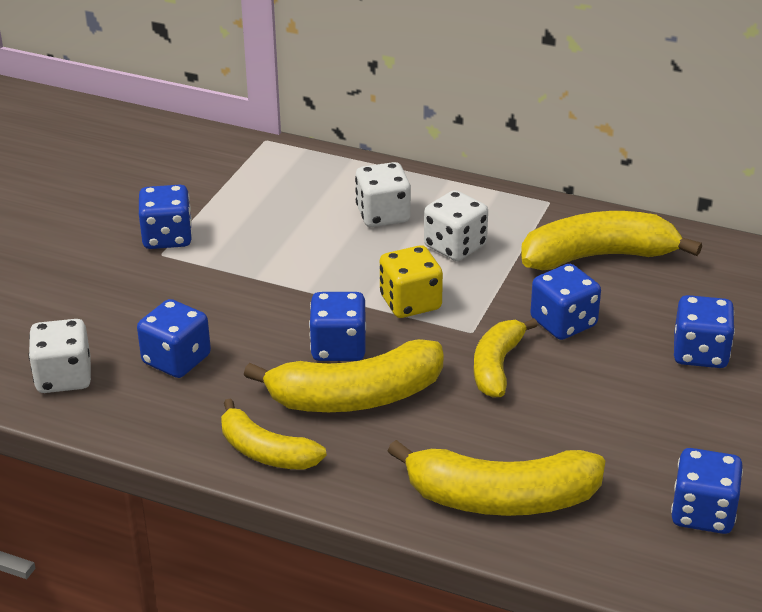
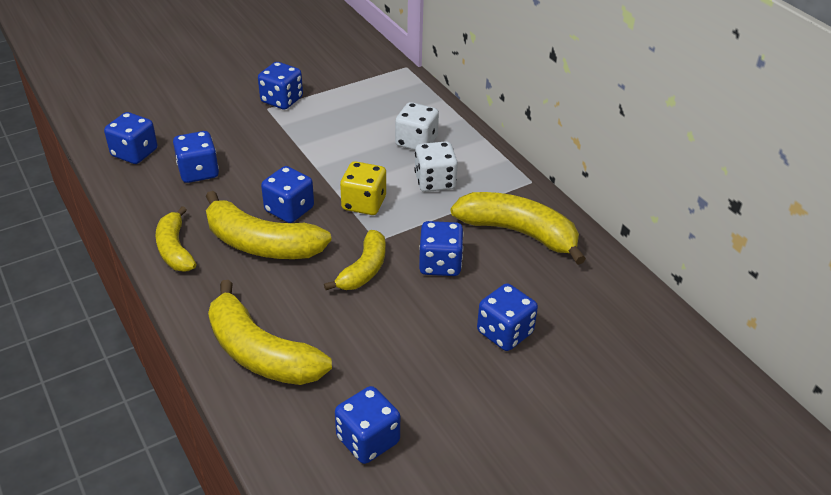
camera: 35 degrees right, 5 degrees up
white dice [29,319,91,393] -> blue dice [104,112,158,164]
yellow banana [474,318,538,398] -> yellow banana turned 150 degrees clockwise [324,230,386,290]

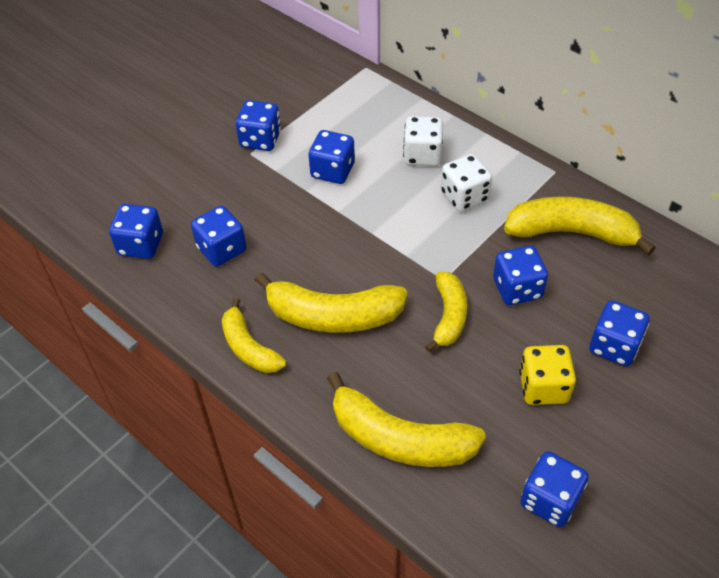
camera: 15 degrees left, 10 degrees up
blue dice [261,166,314,223] -> blue dice moved to [308,130,355,184]
yellow dice [340,161,386,215] -> yellow dice moved to [519,345,576,405]

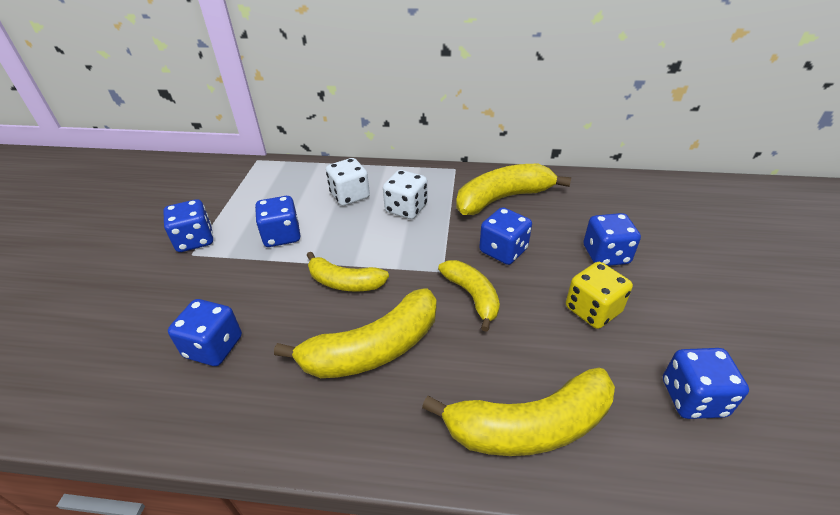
camera: 35 degrees left, 10 degrees down
blue dice [109,204,163,259] -> none
yellow banana [222,298,286,373] -> yellow banana moved to [306,252,389,292]

